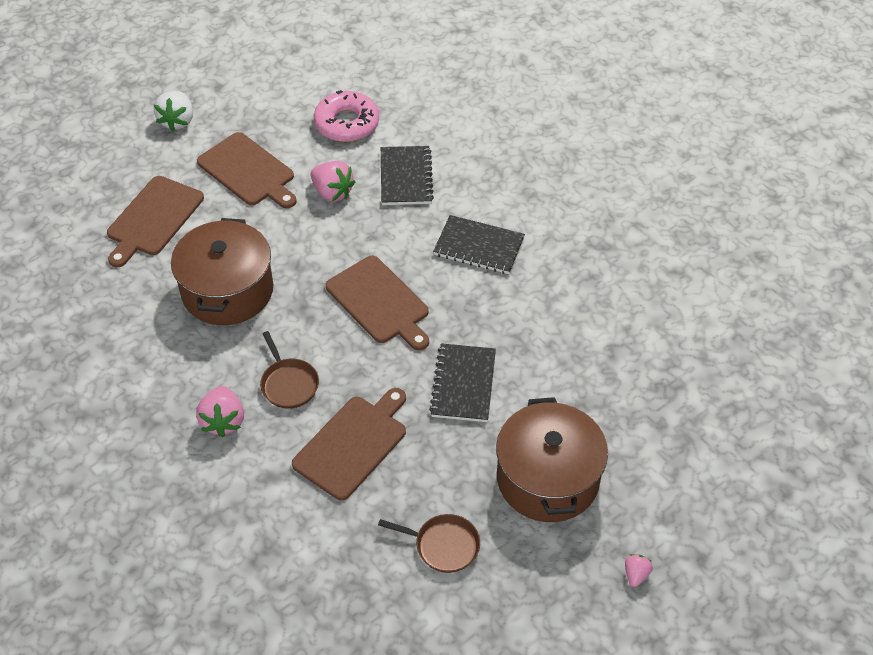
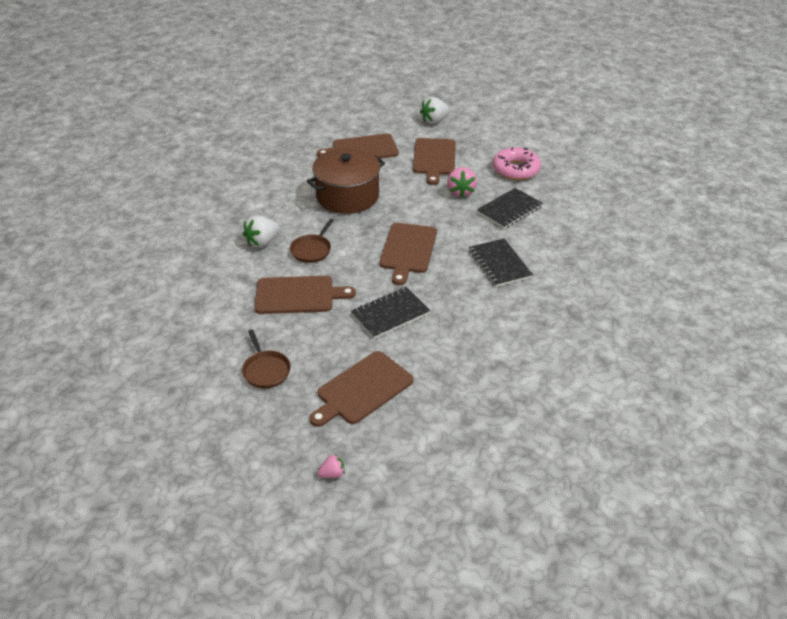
camera: 50 degrees right, 10 degrees down
pink strawberry [196,386,244,438] -> white strawberry [243,216,279,248]
brown pot [496,397,608,522] -> brown cutting board [309,351,414,427]

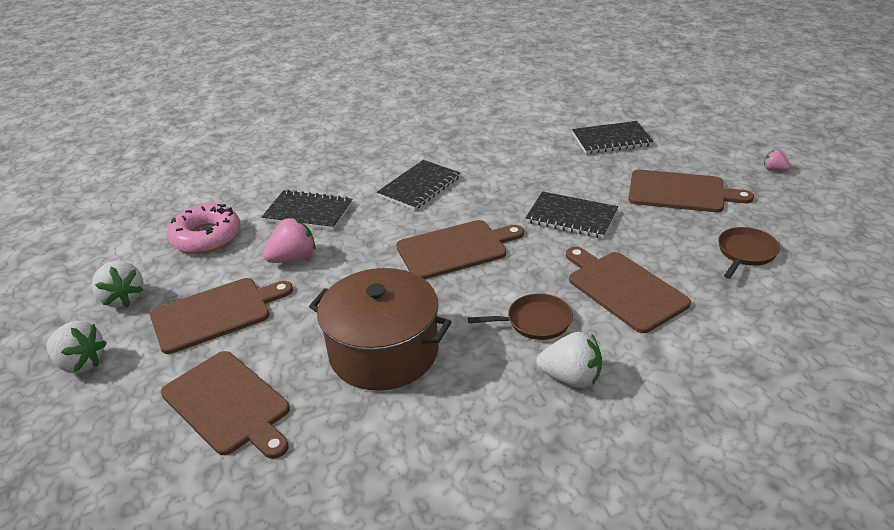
camera: 120 degrees left, 5 degrees down
none -> white strawberry [92,261,144,307]
none -> black notebook [572,121,654,154]

